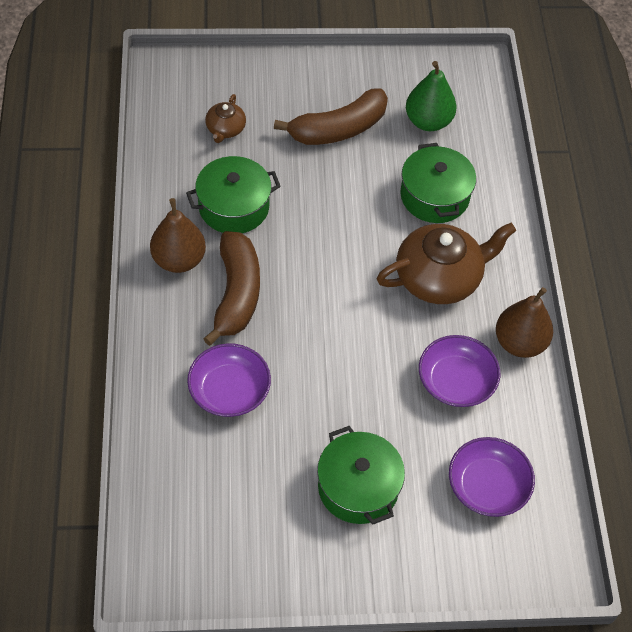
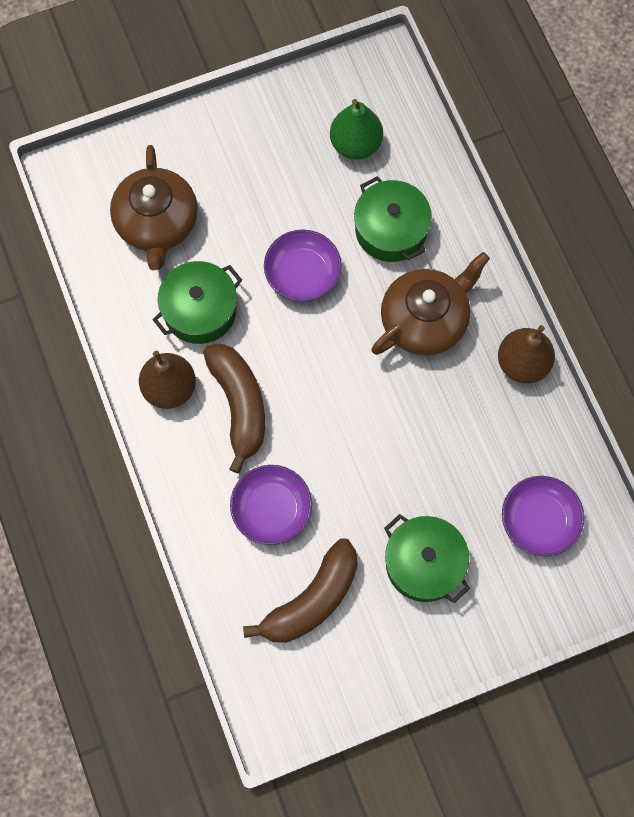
camera: 15 degrees left, 15 degrees up
brown teapot [205,94,246,143] -> brown teapot [110,145,198,270], size x2.00
brown banana [274,88,388,145] -> brown banana moved to [243,538,358,643]
purple bowl [419,335,501,407] -> purple bowl moved to [264,230,342,302]

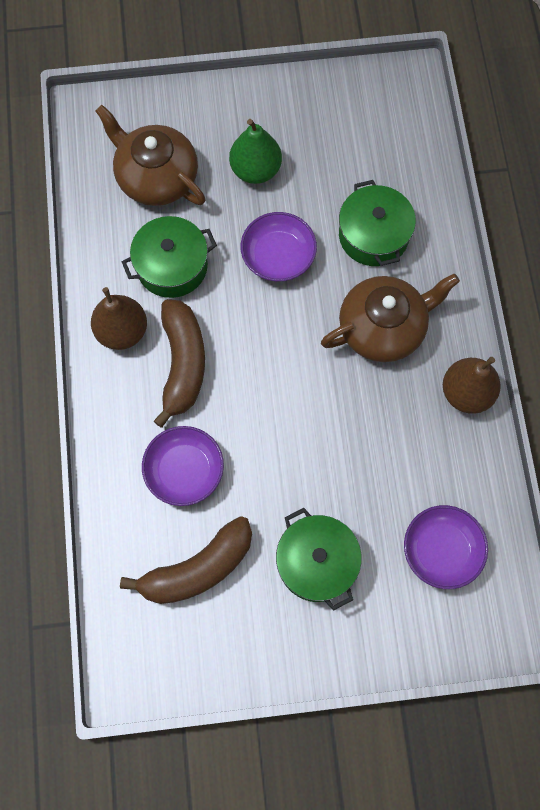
camera: 15 degrees right, 0 degrees up
brown teapot [110,145,198,270] -> brown teapot turned 120 degrees clockwise [95,105,205,206]
green pear [330,99,383,160] -> green pear moved to [229,119,282,184]

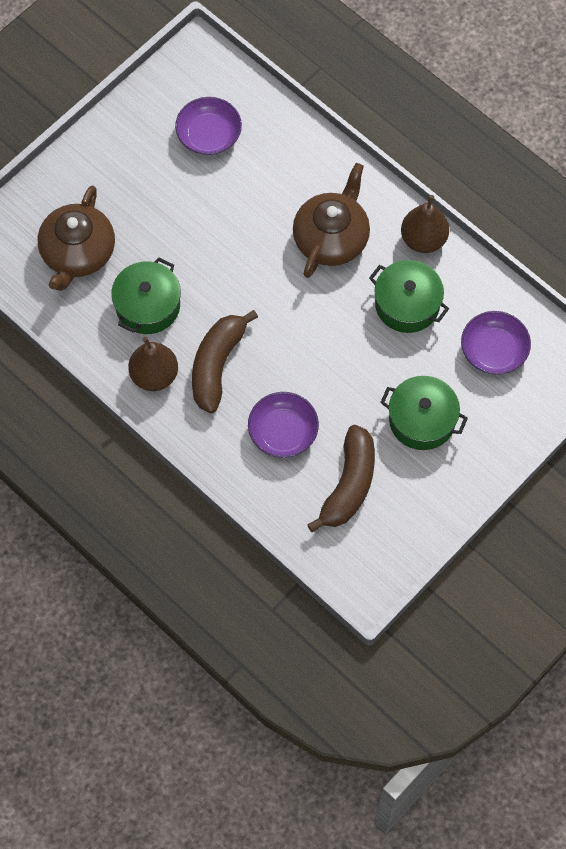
camera: 40 degrees left, 5 degrees down
brown teapot [95,105,205,206] -> brown teapot turned 75 degrees counterclockwise [38,186,115,291]
brown banana [154,299,205,428] -> brown banana turned 120 degrees counterclockwise [192,310,258,413]
green pear [229,119,282,184] -> none
purple bowl [241,212,317,282] -> purple bowl moved to [175,97,242,155]
green pot [339,180,416,266] -> green pot moved to [369,260,449,333]

